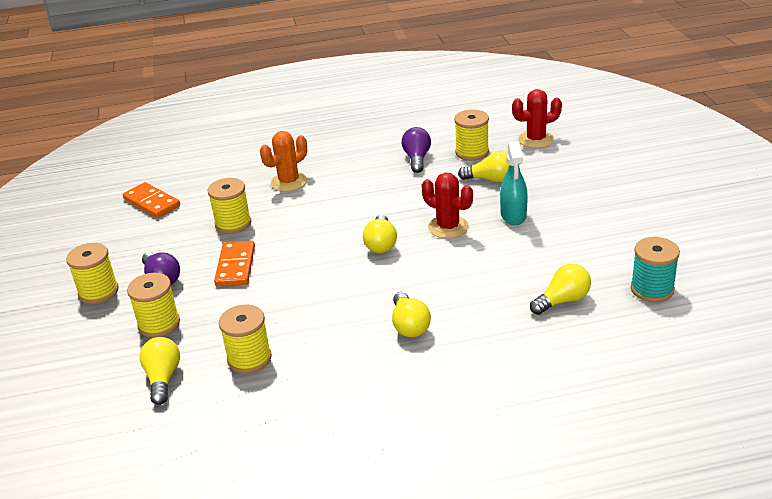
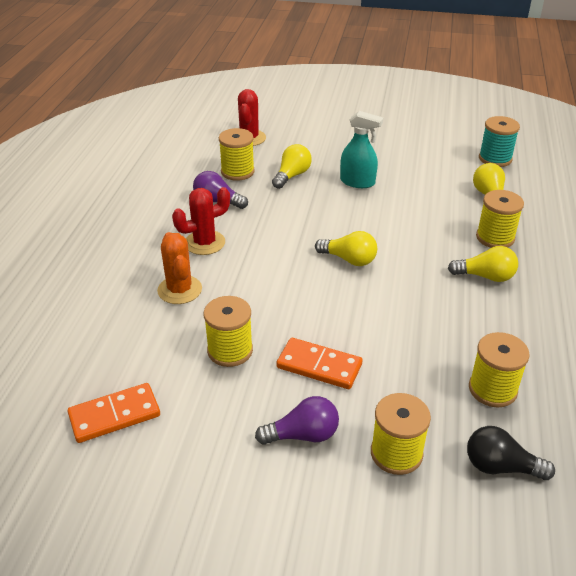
camera: 70 degrees left, 5 degrees up
yellow spool [66,243,119,304] -> yellow spool moved to [476,190,524,248]
yellow light bulb [139,337,180,405] -> black light bulb [467,426,555,480]
red cactus [422,172,473,238] -> red cactus moved to [172,187,230,255]

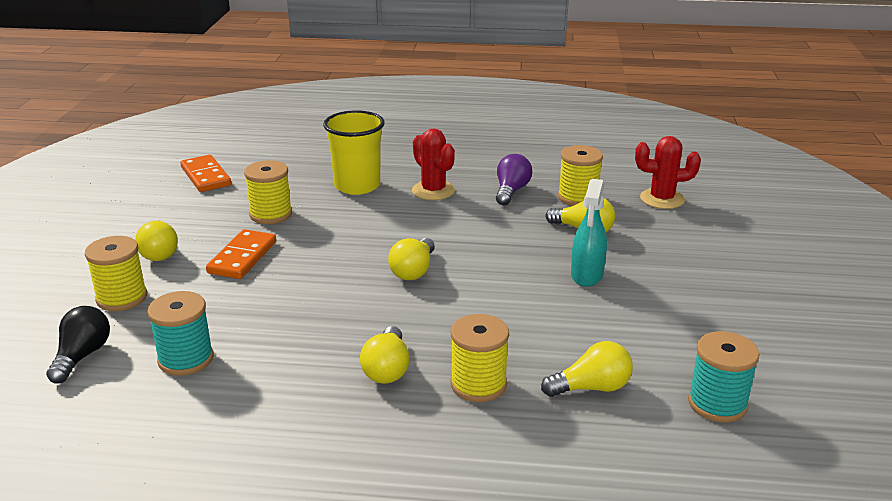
camera: 85 degrees right, 10 degrees down
orange cactus [157,232,202,304] -> yellow cup [323,110,385,195]
purple light bulb [255,396,339,445] -> yellow light bulb [135,221,178,261]
yellow spool [469,332,530,408] -> turquoise spool [147,291,214,376]

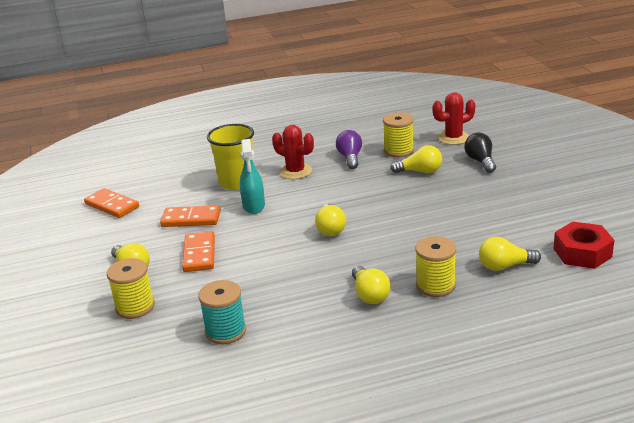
camera: 20 degrees left, 0 degrees up
black light bulb [46,306,110,383] -> black light bulb moved to [465,133,496,173]
yellow spool [244,160,292,224] -> orange domino [160,205,221,227]
yellow light bulb [541,341,633,397] -> yellow light bulb turned 150 degrees counterclockwise [479,237,541,271]
turquoise spray bottle [571,179,607,287] -> turquoise spray bottle moved to [240,139,265,214]
turquoise spool [688,331,760,423] -> red nut [554,222,614,269]

